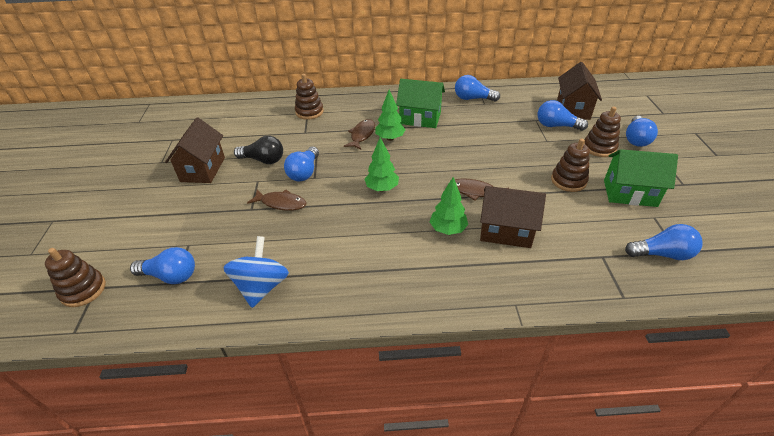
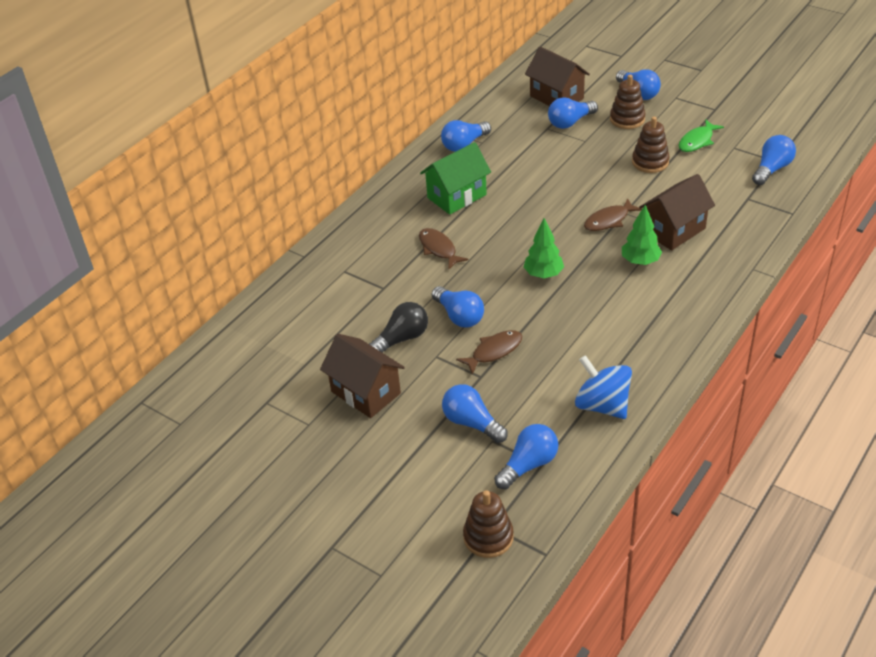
camera: 50 degrees left, 0 degrees up
brown stacking toy [295,74,324,120] -> none
green tree [375,89,405,141] -> none
green house [604,149,678,207] -> green fish [678,119,724,152]
none -> blue light bulb [442,384,508,443]

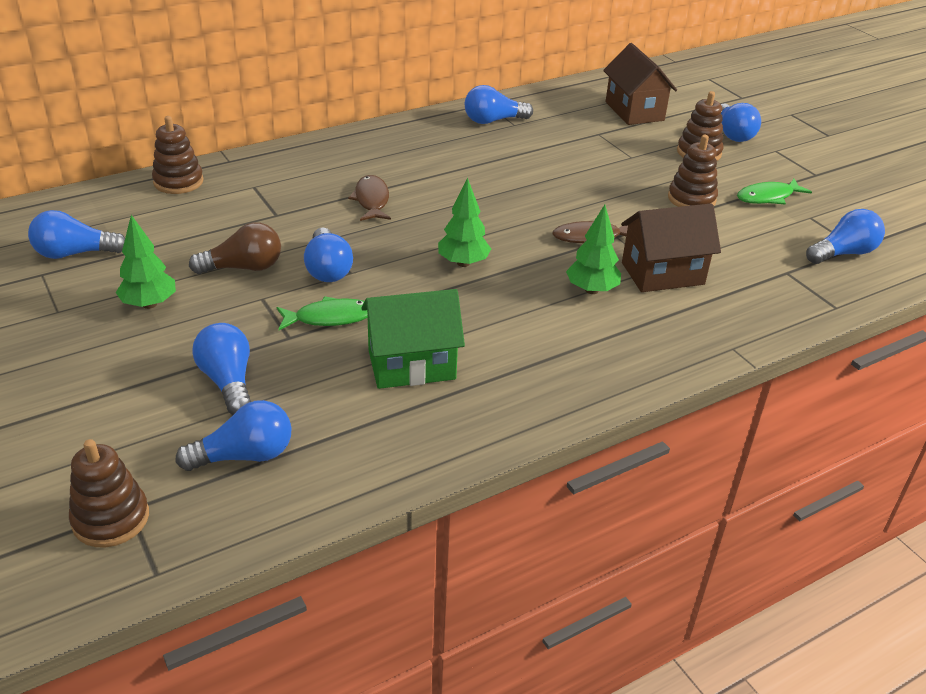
camera: 20 degrees right, 5 degrees down
brown house [320,334,405,418] -> green tree [116,215,176,309]
black light bulb [369,302,428,353] -> brown light bulb [189,222,281,274]
green house [420,142,491,215] -> green house moved to [361,289,465,389]
brown fish [456,330,522,375] -> green fish [277,296,368,330]
blue light bulb [548,97,598,129] -> blue light bulb moved to [28,210,125,259]
blue spinning top [575,355,632,419] -> none
none -> brown stacking toy [152,116,204,194]

